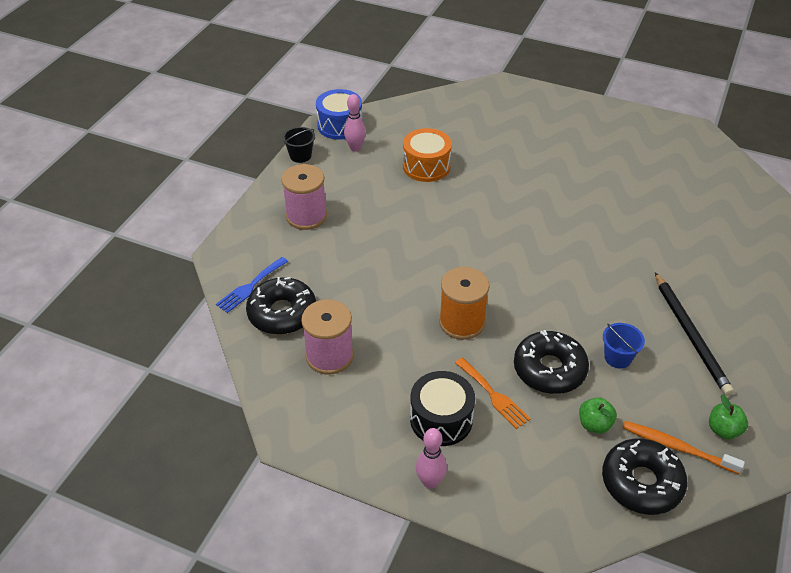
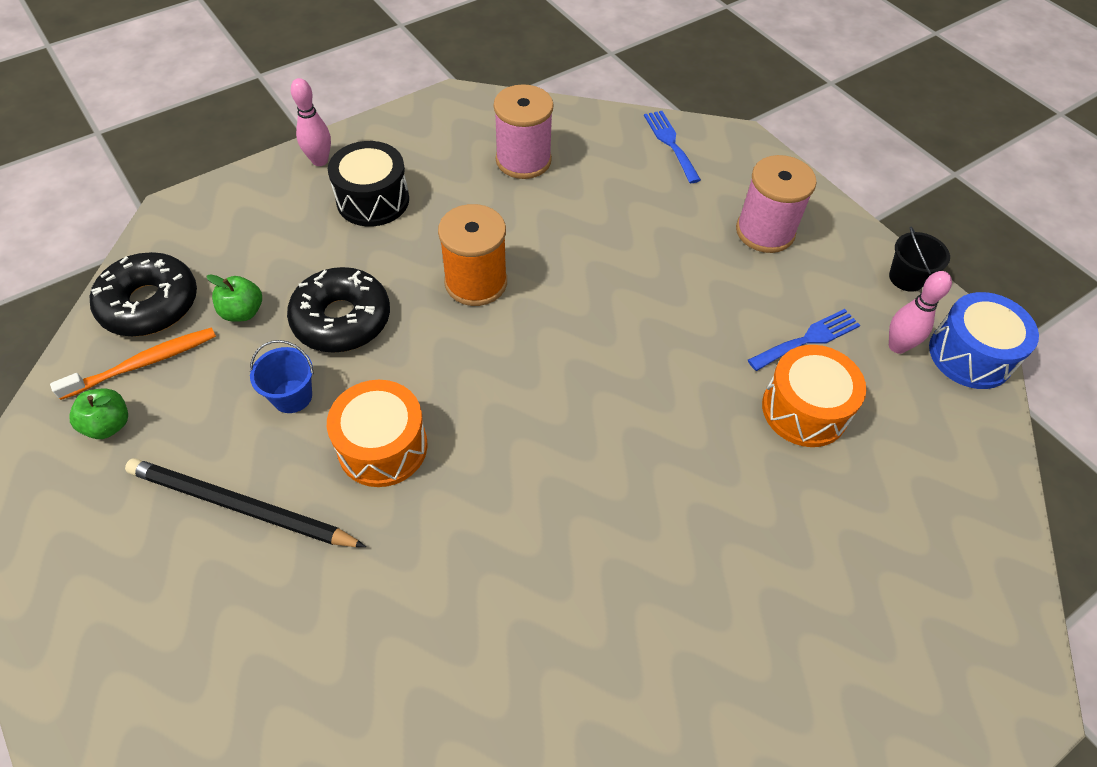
camera: 120 degrees right, 10 degrees up
black donut [246,277,316,335] -> none
orange fork [455,357,530,429] -> none
none -> orange drum [327,380,428,487]
none -> blue fork [748,309,860,371]

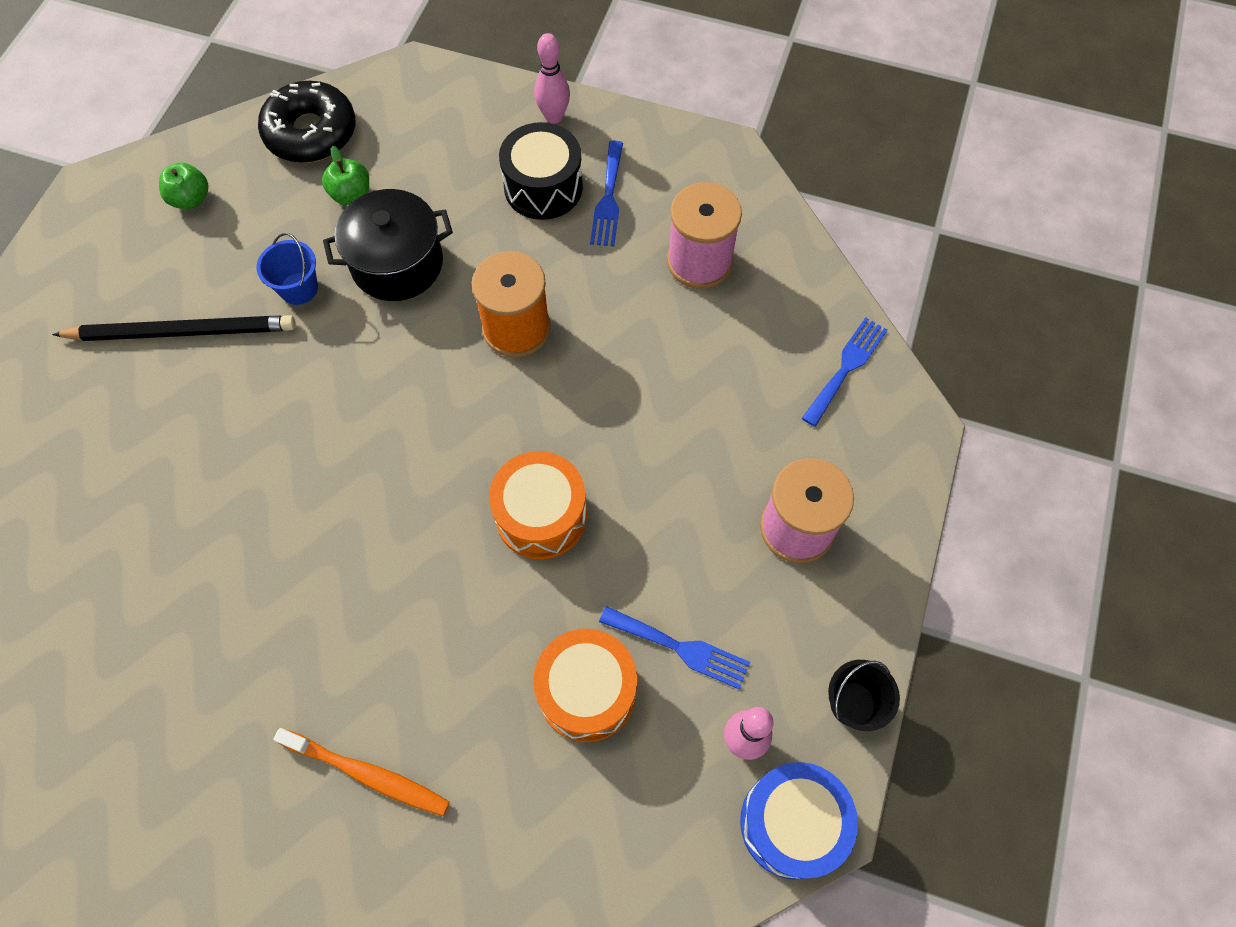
camera: 55 degrees right, 10 degrees up
orange toothbrush [50,327,216,400] -> orange toothbrush moved to [273,728,450,816]
black pencil [125,458,366,547] -> black pencil turned 105 degrees clockwise [52,315,295,341]
black donut [287,267,390,353] -> black pot [323,189,453,301]
orange drum [327,380,428,487] -> orange drum moved to [489,451,587,559]
none -> blue fork [590,140,623,246]

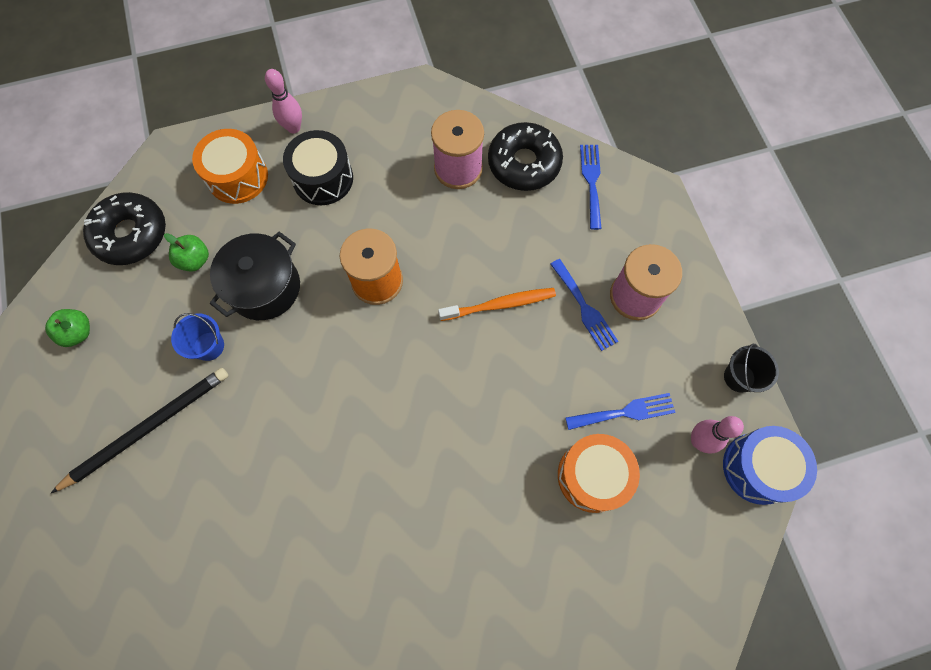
camera: 35 degrees left, 5 degrees up
orange toothbrush [273,728,450,816] -> orange toothbrush moved to [438,288,556,321]
orange drum [489,451,587,559] -> orange drum moved to [192,129,268,204]
blue fork [590,140,623,246] -> blue fork moved to [550,259,619,351]
none -> black donut [488,122,563,191]

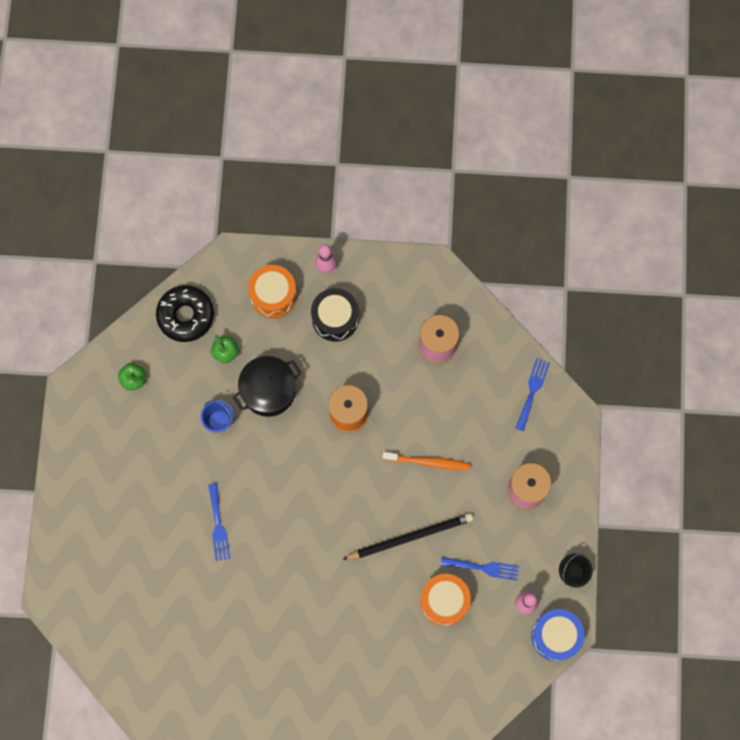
camera: 20 degrees right, 5 degrees up
black pencil [51,368,228,493] -> black pencil moved to [342,513,473,560]
black donut [488,122,563,191] -> none
blue fork [550,259,619,351] -> blue fork moved to [209,483,230,561]

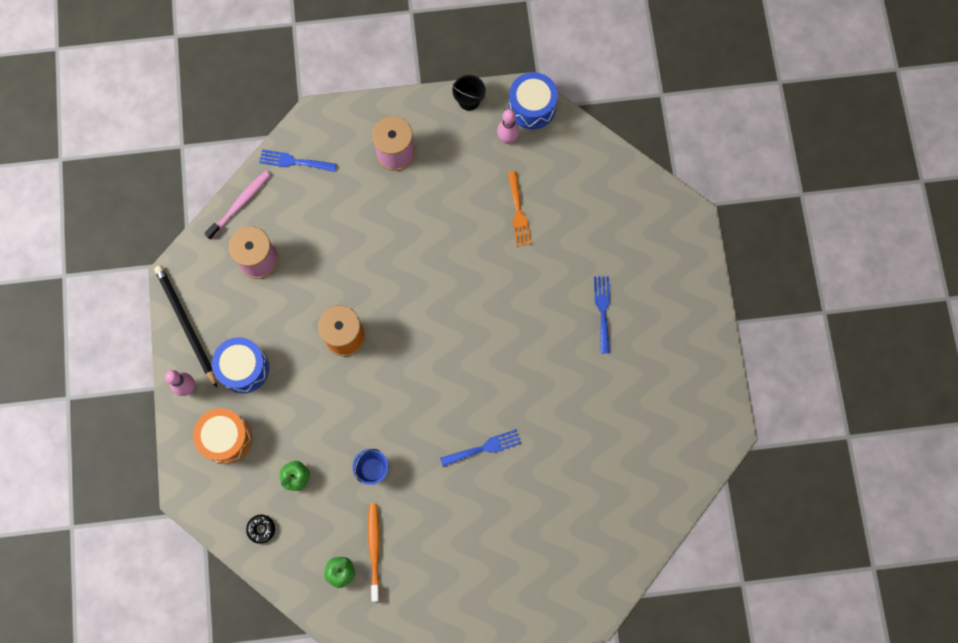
camera: 100 degrees left, 0 degrees up
black donut [156,285,214,342] -> black donut [246,515,275,544], size x0.45
black pot [233,356,302,417] -> none
black drum [311,288,359,342] -> blue drum [212,337,269,393]
black pencil [342,513,473,560] -> black pencil moved to [154,265,217,388]
orange toothbrush [382,452,470,470] -> orange toothbrush moved to [368,504,380,602]
orange drum [420,574,471,626] -> orange fork [508,171,531,246]
blue fork [441,557,519,580] -> blue fork moved to [594,276,610,353]
none -> pink toothbrush [204,171,270,240]

